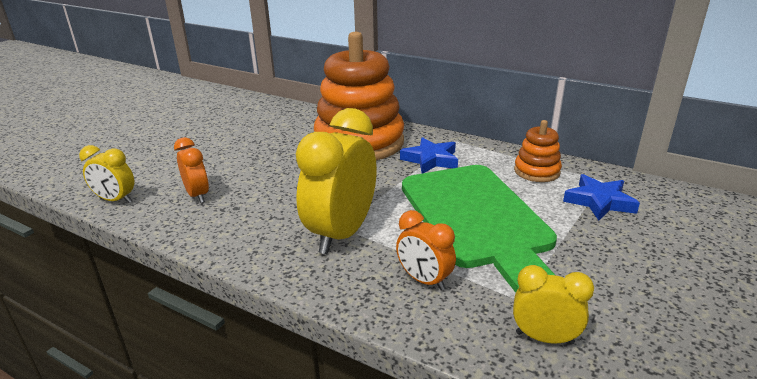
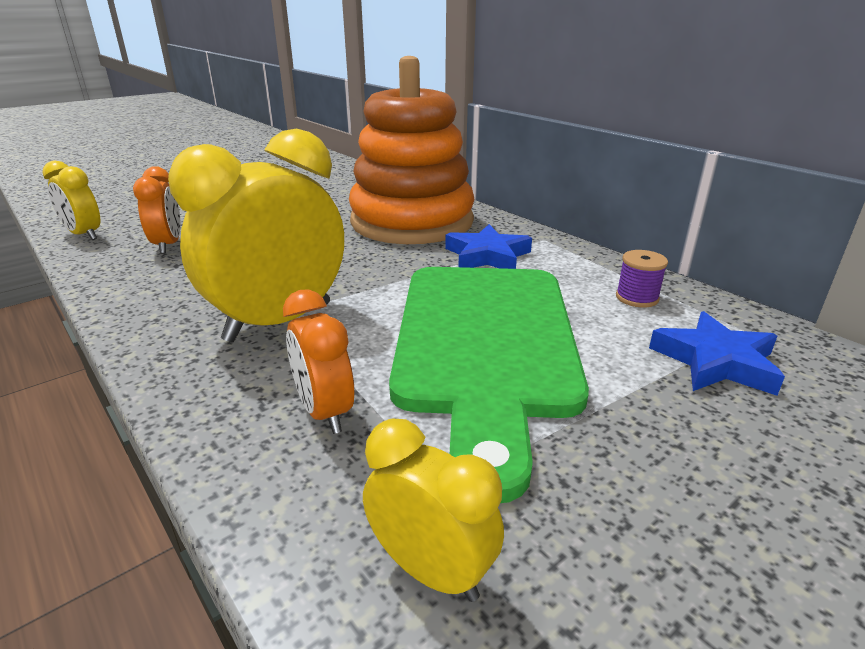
camera: 20 degrees right, 0 degrees up
orange stacking toy [514,120,562,182] -> purple spool [616,250,668,308]

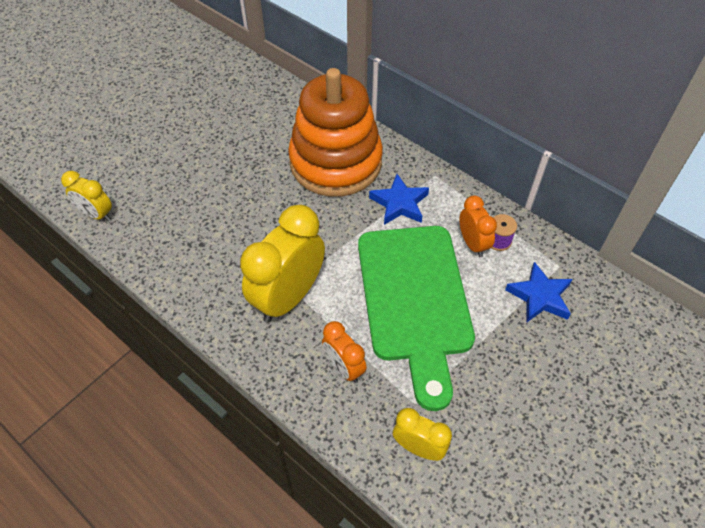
camera: 10 degrees left, 25 degrees up
orange clock [133,166,181,254] -> orange clock moved to [460,195,497,257]

